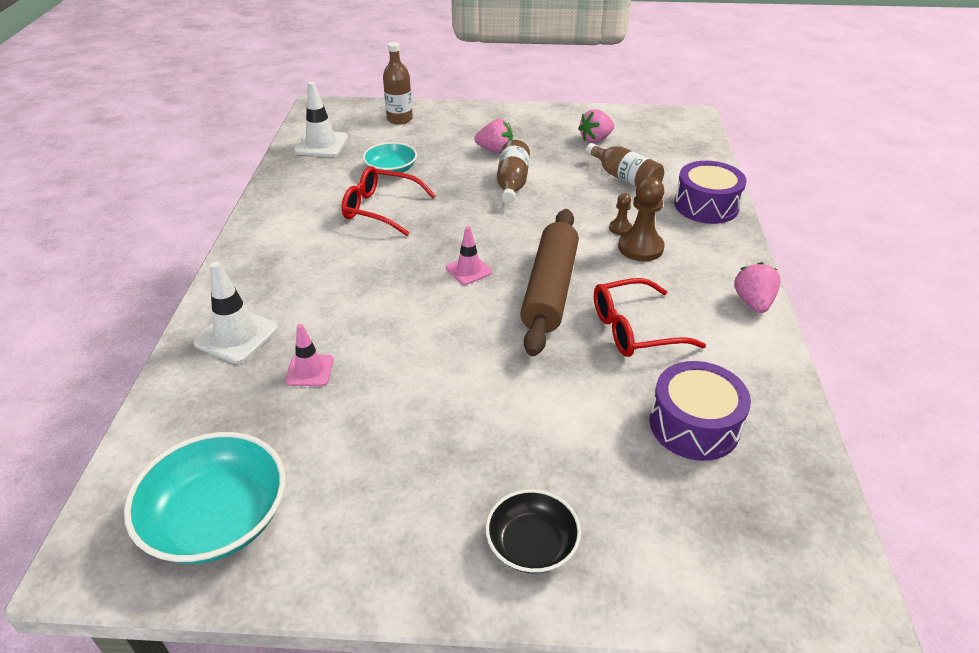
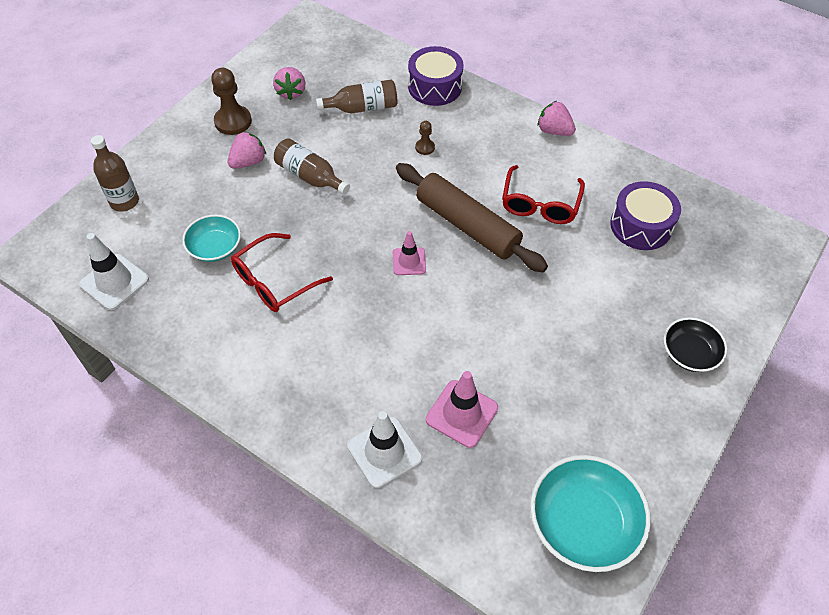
camera: 60 degrees left, 15 degrees up
pink traffic cone [285,324,334,386] -> pink traffic cone [426,371,498,448], size x1.57
brown pawn [618,177,664,261] -> brown pawn moved to [211,68,252,135]

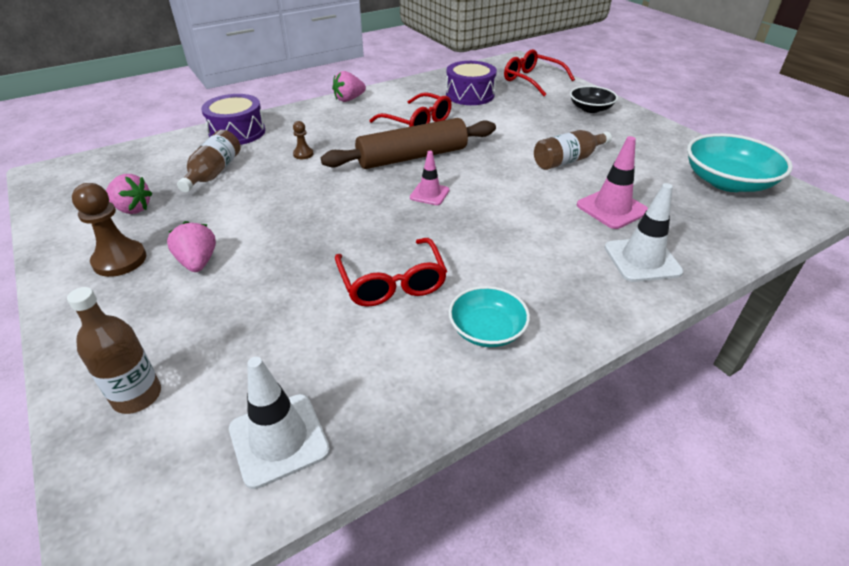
camera: 65 degrees left, 15 degrees down
turquoise bowl [182,215,241,262] -> turquoise bowl moved to [449,286,530,347]
brown bottle [274,138,350,195] -> brown bottle moved to [534,130,612,170]
none -> red glasses [504,49,575,96]

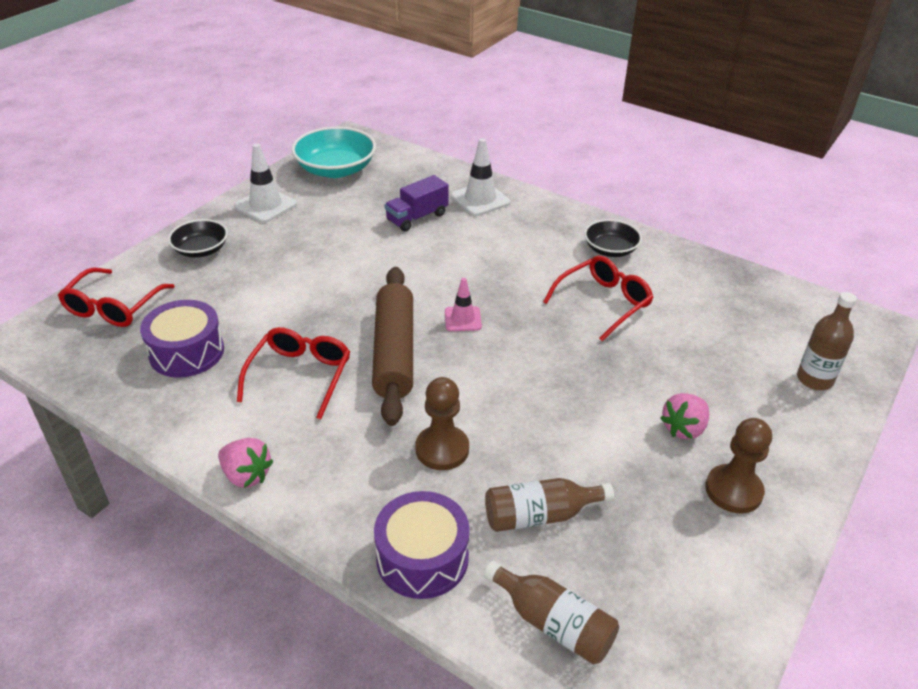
camera: 115 degrees left, 0 degrees up
pink strawberry [106,174,153,214] -> none
white traffic cone [229,357,330,489] -> white traffic cone moved to [234,143,297,223]
brown pawn [293,121,314,159] -> brown pawn [415,377,469,470], size x1.92
brown rolling pin [321,118,496,169] -> brown rolling pin turned 45 degrees clockwise [372,267,413,426]
turquoise bowl [449,286,530,347] -> black bowl [584,219,642,257]
brown bottle [534,130,612,170] -> brown bottle moved to [484,561,619,665]
pink traffic cone [577,136,648,229] -> purple truck [385,175,449,231]

